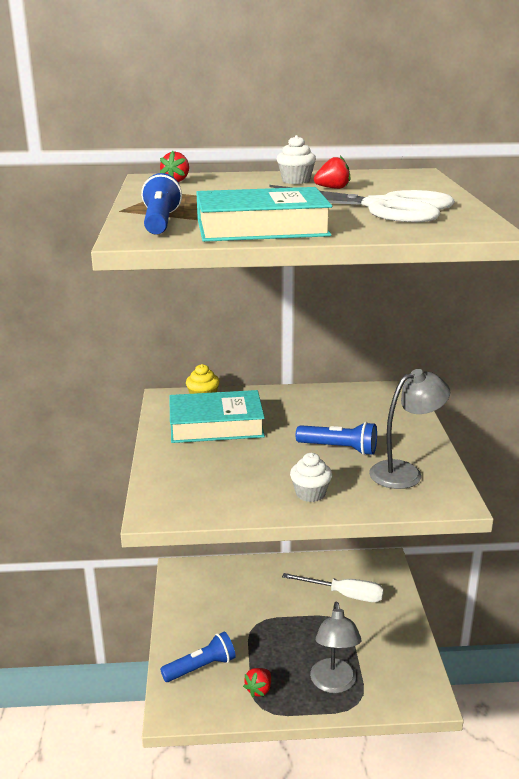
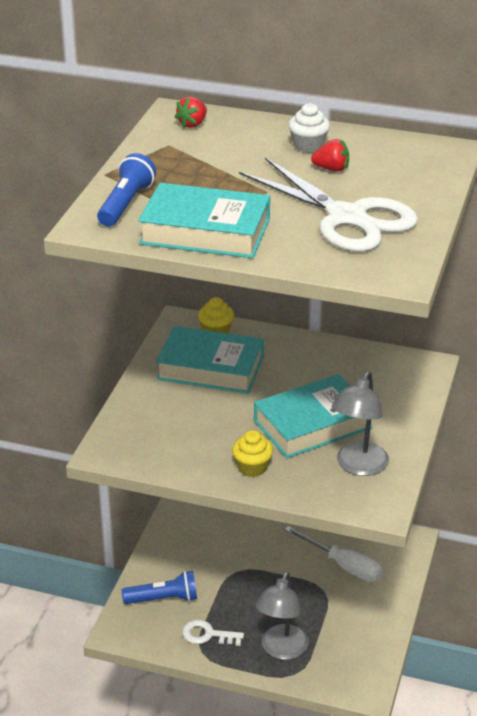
camera: 20 degrees right, 10 degrees up
red strawberry [243,668,271,697] -> white key [182,620,244,646]
white cupcake [290,453,332,502] -> yellow cupcake [232,430,273,477]
blue flashlight [296,422,377,455] -> turquoise book [254,374,373,458]
grey lamp [369,369,450,489] -> grey lamp turned 120 degrees clockwise [332,372,389,476]

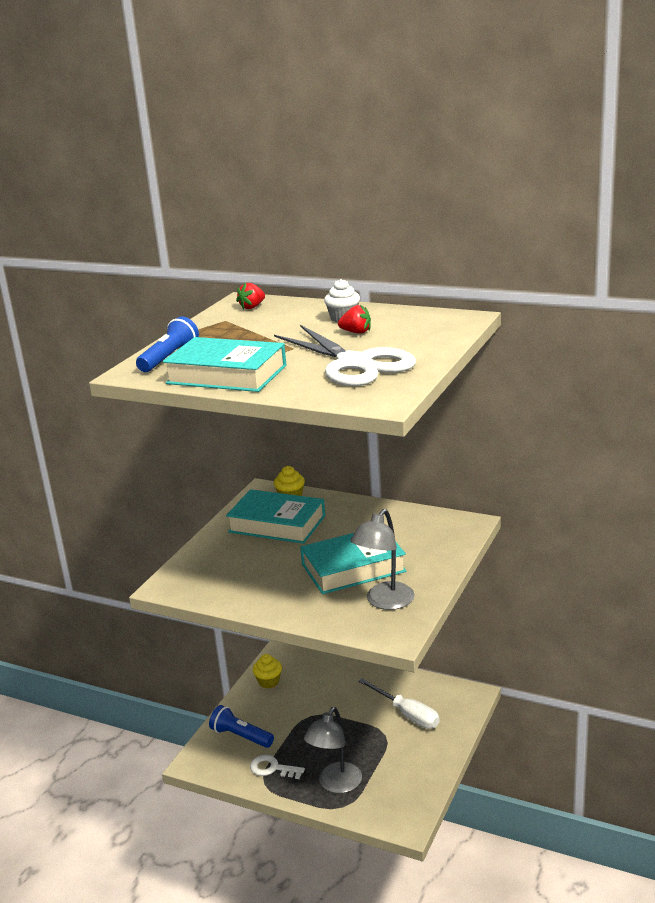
camera: 10 degrees right, 10 degrees down
blue flashlight [122,571,197,604] -> blue flashlight turned 150 degrees counterclockwise [209,705,274,748]
yellow cupcake [232,430,273,477] -> yellow cupcake moved to [253,654,282,688]

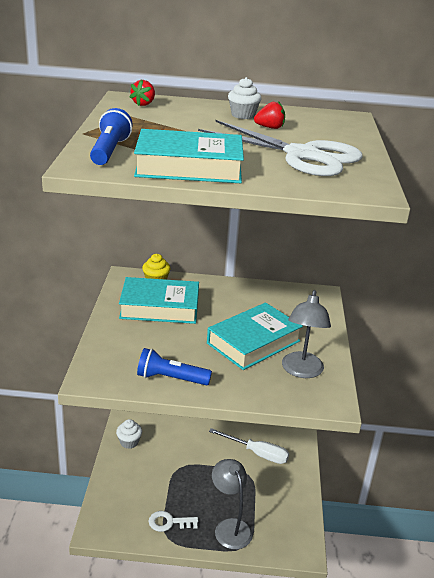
camera: 25 degrees left, 5 degrees up
blue flashlight [209,705,274,748] -> blue flashlight moved to [137,348,212,386]
yellow cupcake [253,654,282,688] -> white cupcake [116,419,142,449]
grey lamp [304,707,362,793] -> grey lamp turned 150 degrees clockwise [212,459,253,549]

